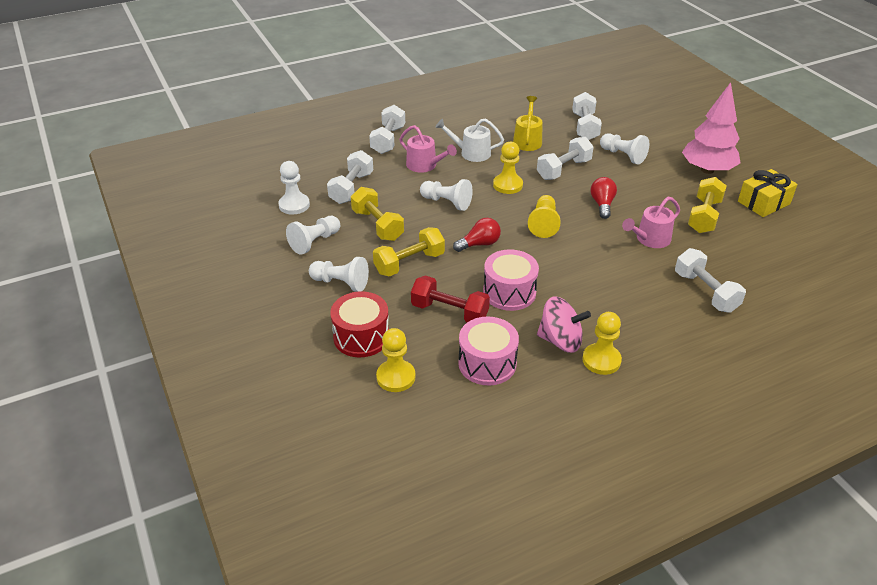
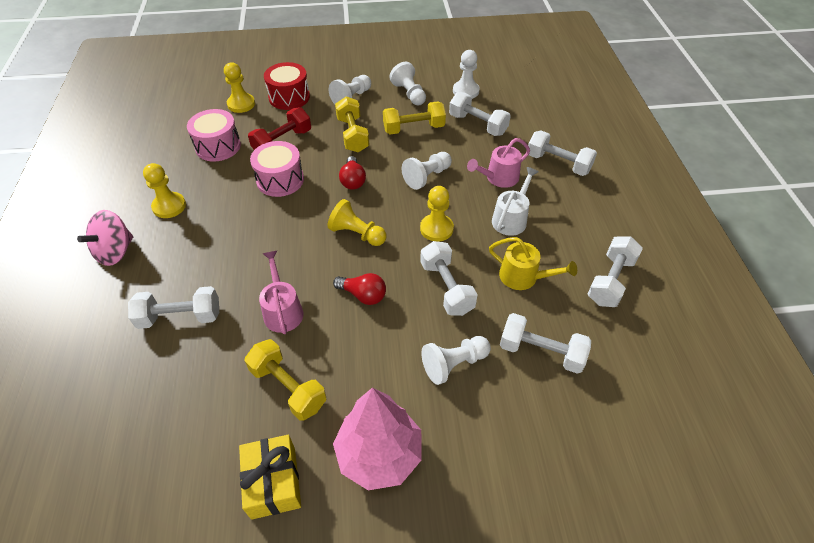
camera: 110 degrees right, 10 degrees up
pink spinning top [537,297,591,353] -> pink spinning top moved to [77,210,133,266]
none -> white dumbbell [588,236,643,307]

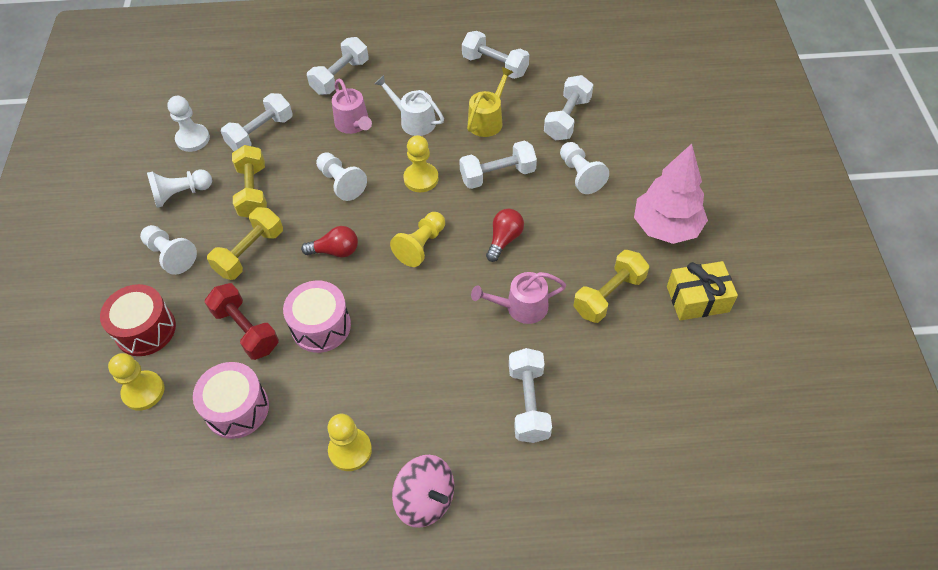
camera: 85 degrees left, 5 degrees up
yellow dumbbell [335,96,370,152] -> yellow dumbbell turned 45 degrees counterclockwise [207,207,283,280]

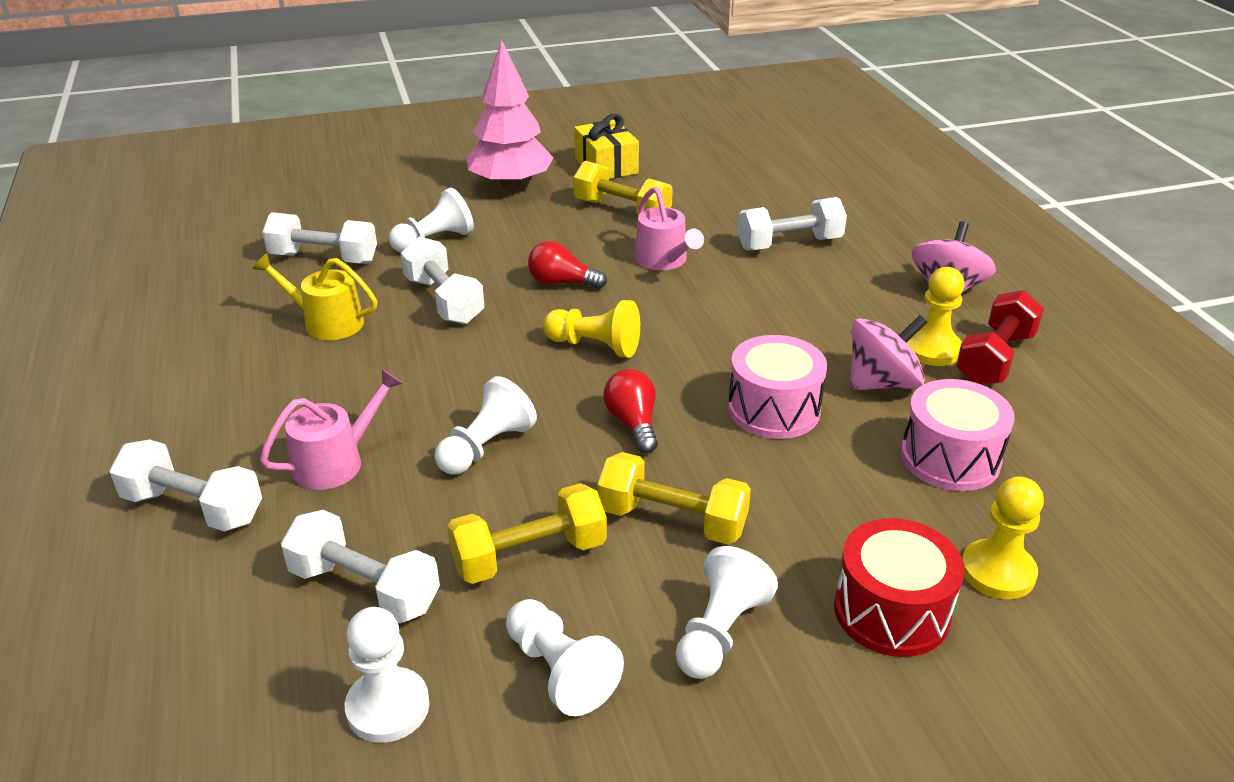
camera: 105 degrees left, 20 degrees down
red dumbbell [205,283,279,360] -> red dumbbell moved to [956,290,1044,385]
white watering can [375,75,444,136] -> none
yellow pawn [404,135,439,192] -> none
white dumbbell [462,31,529,79] -> none
none -> pink spinning top [850,315,927,390]

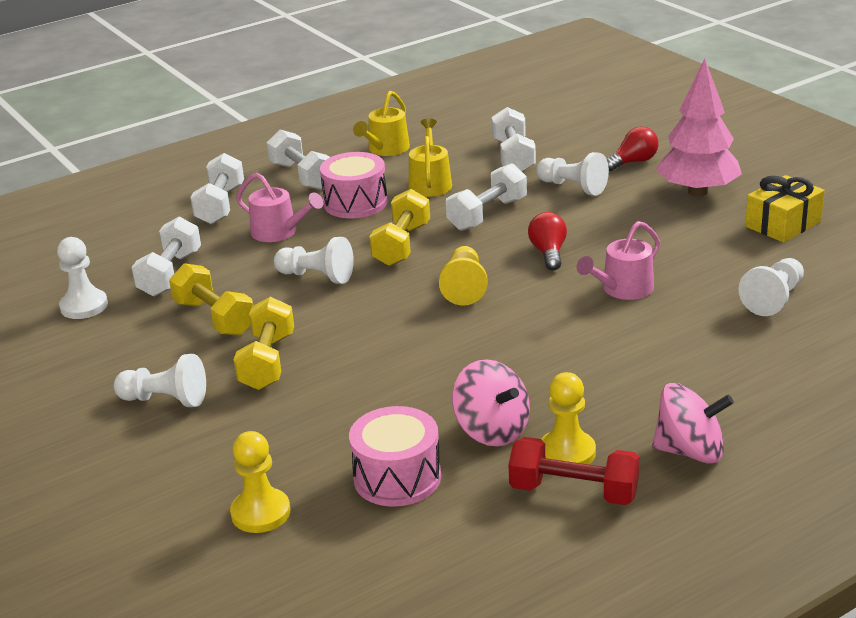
camera: 75 degrees right, 5 degrees down
white pawn [506,599,624,716] -> white pawn moved to [738,258,804,316]
yellow dumbbell [574,161,673,216] -> yellow dumbbell moved to [369,189,430,266]
red light bulb [603,369,658,454] -> red light bulb moved to [606,127,659,171]
pink drum [728,335,827,439] -> pink drum moved to [320,152,388,218]
white dumbbell [737,197,847,251] -> white dumbbell moved to [267,130,330,190]
red drum [834,518,965,657] -> none
none -> yellow watering can [353,91,410,156]

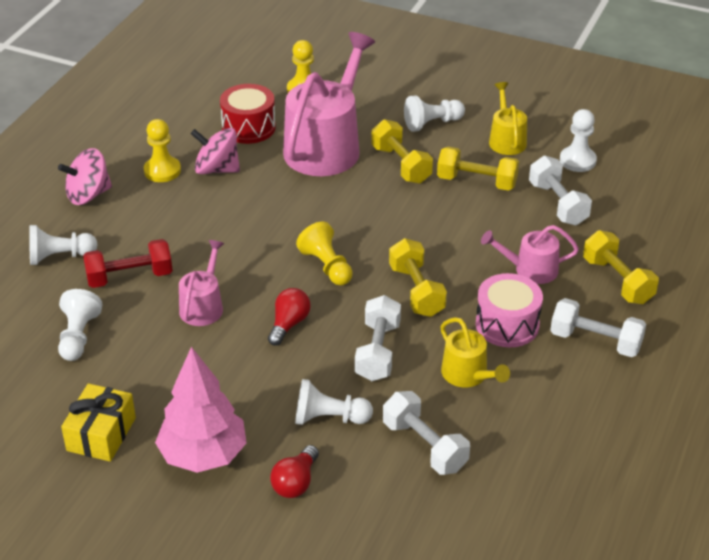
camera: 145 degrees right, 10 degrees up
white dumbbell [190,153,244,224] -> yellow dumbbell [583,230,659,304]
white pawn [274,237,354,284] -> white pawn moved to [29,225,98,265]
pink drum [349,406,441,507] -> red drum [220,84,276,144]
yellow watering can [353,91,410,156] -> yellow watering can moved to [489,82,527,155]
red dumbbell [508,437,639,505] -> red dumbbell moved to [83,239,173,288]
red light bulb [528,212,567,271] -> red light bulb turned 120 degrees counterclockwise [268,288,311,346]
none -> pink watering can [283,32,375,176]

